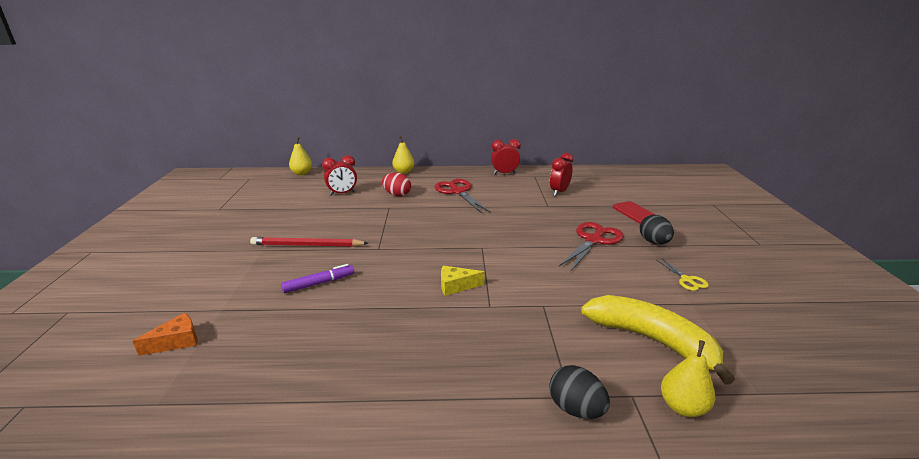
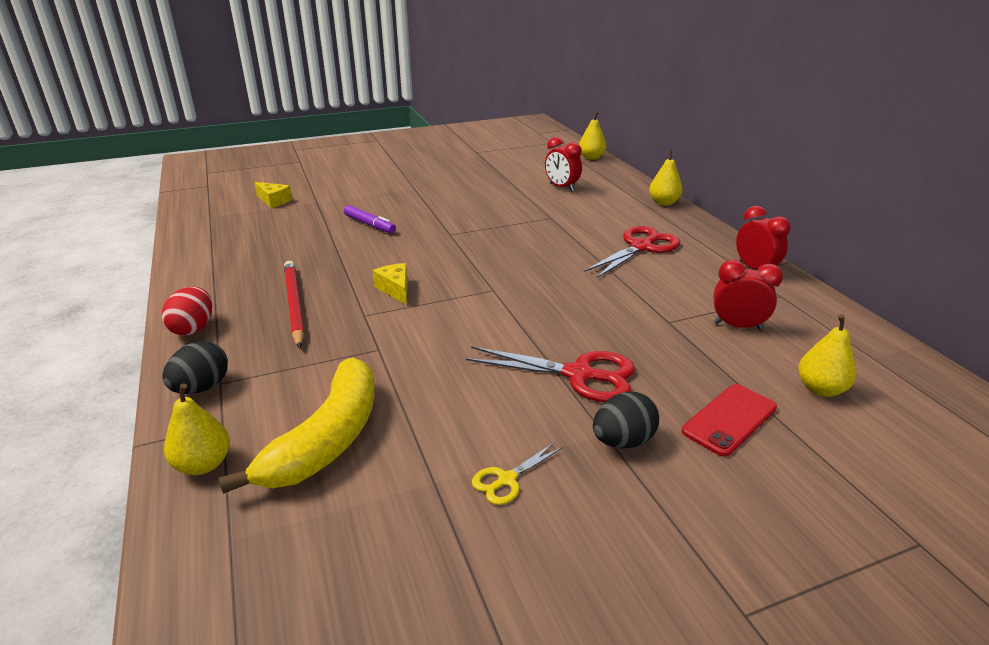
camera: 70 degrees right, 5 degrees up
orange cheese [133,313,197,356] -> yellow cheese [254,182,292,208]
red pencil [250,237,368,247] -> red pencil moved to [284,261,304,348]
red egg [382,172,411,196] -> red egg moved to [162,286,212,336]
none -> yellow pear [798,314,856,397]

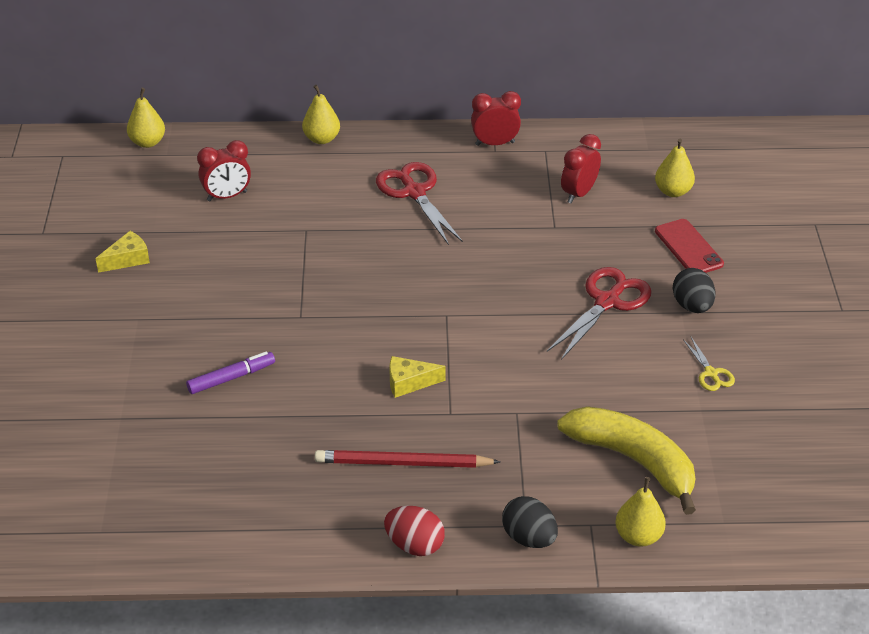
camera: 70 degrees left, 10 degrees up
yellow cheese [254,182,292,208] -> yellow cheese moved to [95,231,150,273]

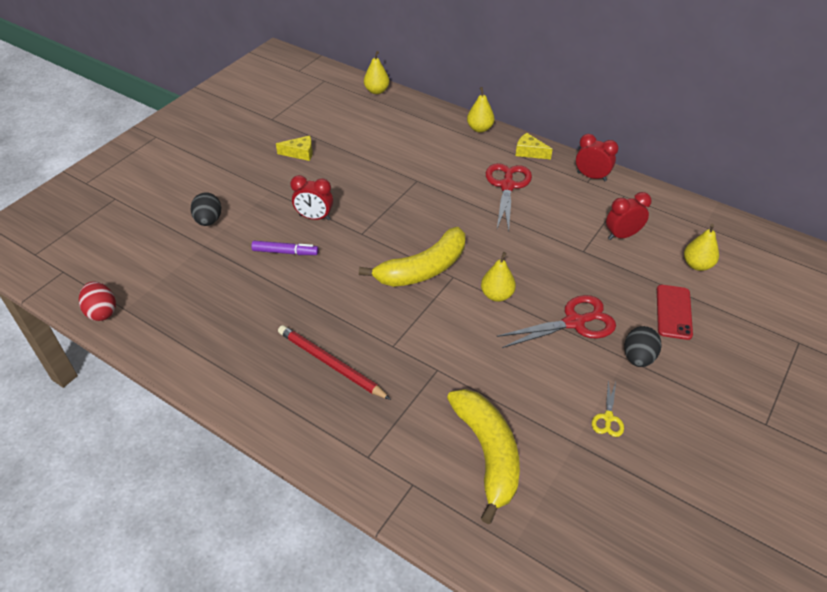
camera: 35 degrees right, 5 degrees up
red clock [197,140,251,201] -> red clock moved to [290,175,333,220]
red egg [384,506,445,556] -> red egg moved to [79,281,116,321]
yellow cheese [389,356,446,398] -> yellow cheese moved to [515,133,553,160]
black egg [502,496,558,548] -> black egg moved to [191,192,222,226]
yellow pear [615,477,666,547] -> yellow pear moved to [481,252,516,302]
none -> yellow banana [359,227,465,287]

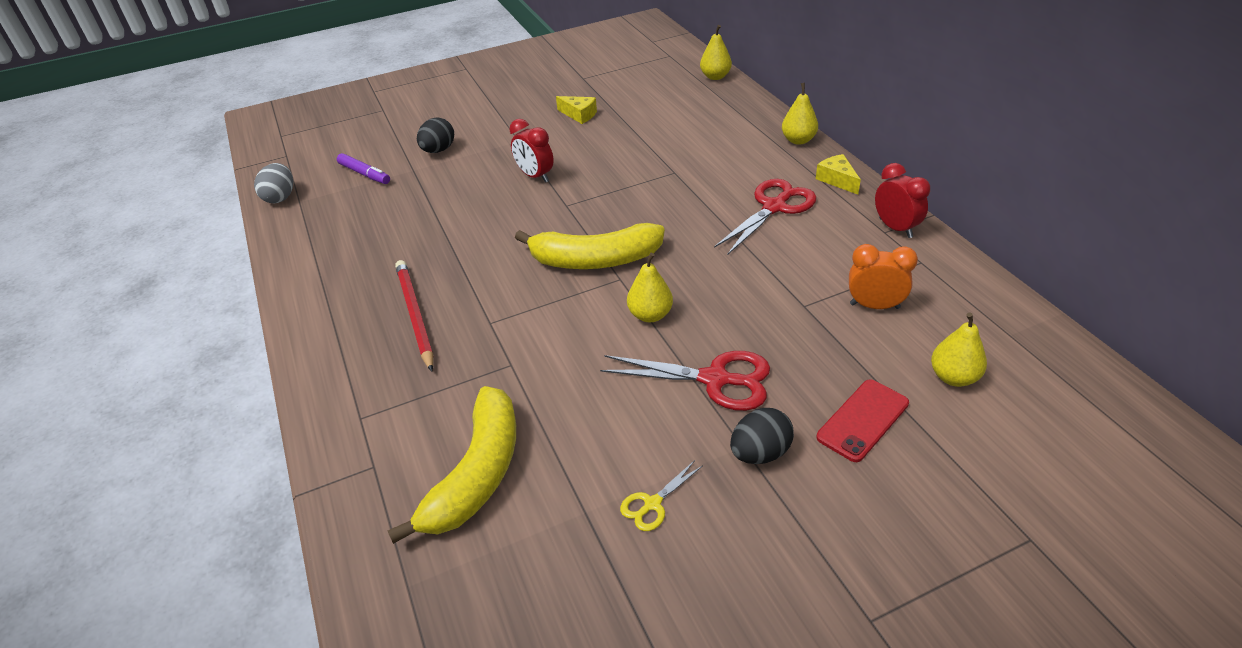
camera: 35 degrees right, 5 degrees down
red egg [79,281,116,321] -> grey egg [254,163,293,203]
purple marker [251,241,319,255] -> purple marker moved to [337,153,390,184]
red clock [606,192,652,240] -> orange clock [849,244,918,309]

